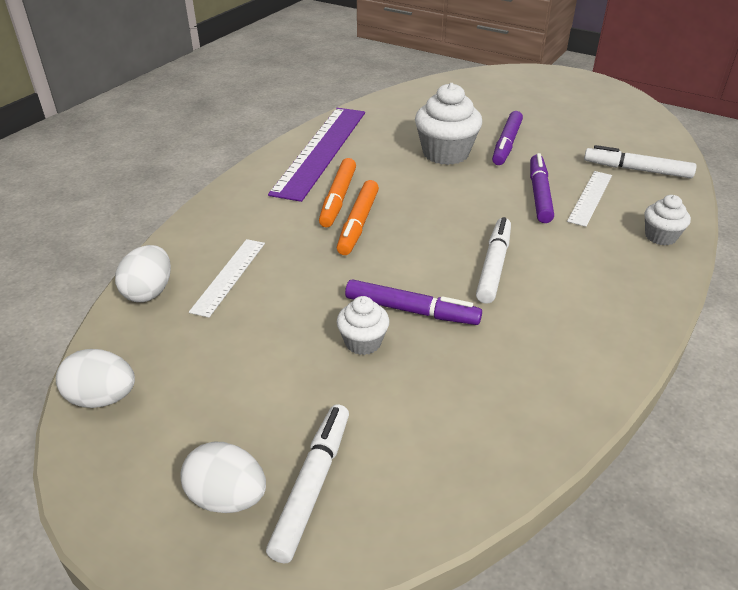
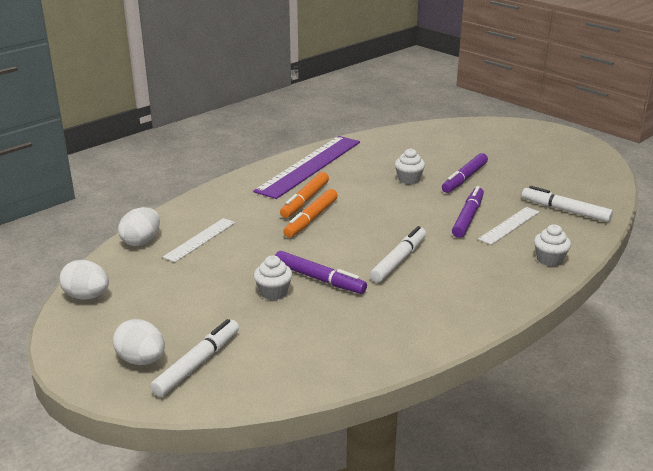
camera: 15 degrees right, 10 degrees down
white cupcake [415,83,482,165] -> white cupcake [395,148,425,184], size x0.55

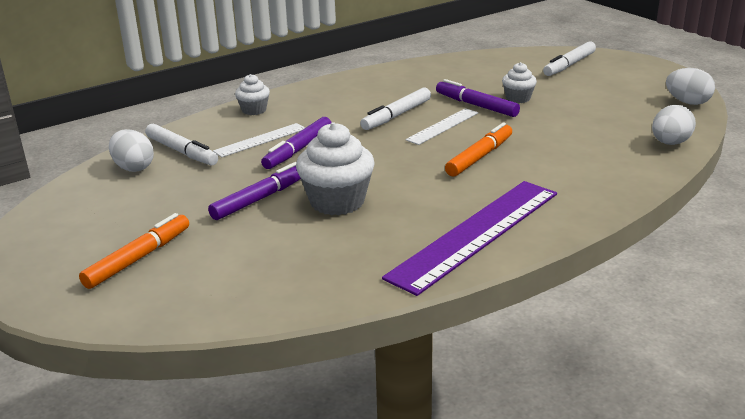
camera: 170 degrees left, 0 degrees up
white egg [113,319,165,365] -> white egg moved to [109,129,154,172]
white ruler [163,218,235,262] -> white ruler moved to [405,108,479,145]
orange marker [280,172,329,218] -> orange marker moved to [79,213,189,289]
white cupcake [395,148,425,184] -> white cupcake [296,122,375,215], size x1.81

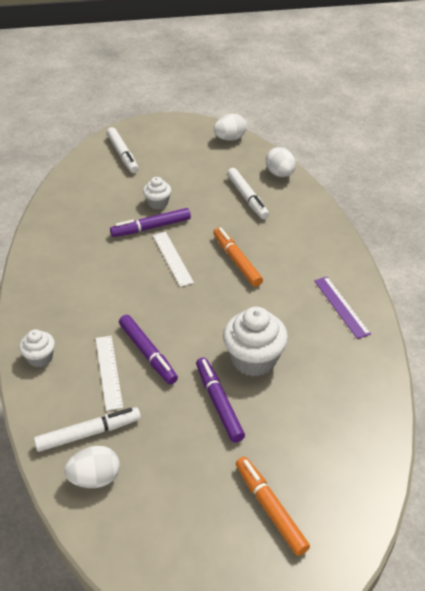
camera: 65 degrees left, 15 degrees up
white marker [360,88,431,130] -> white marker moved to [227,168,269,219]
purple ruler [382,181,557,296] -> purple ruler [314,277,371,339], size x0.51

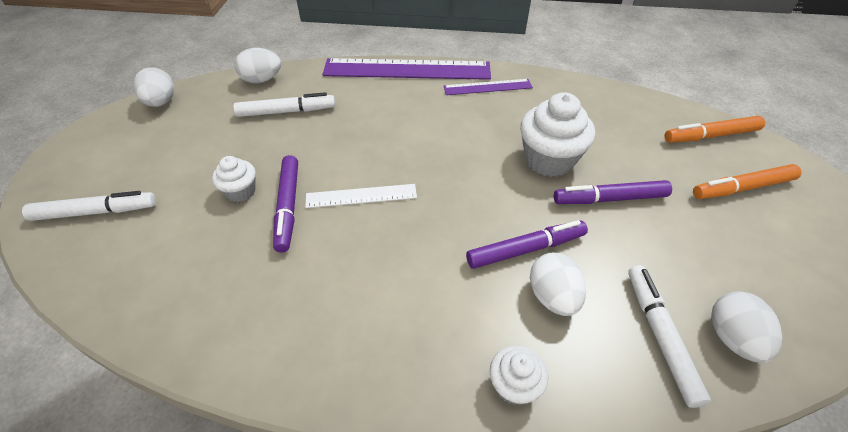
camera: 75 degrees left, 5 degrees up
white ruler [96,336,123,411] -> white egg [530,253,586,316]
orange marker [213,227,263,287] -> orange marker moved to [665,116,765,143]
none -> purple ruler [322,58,491,80]

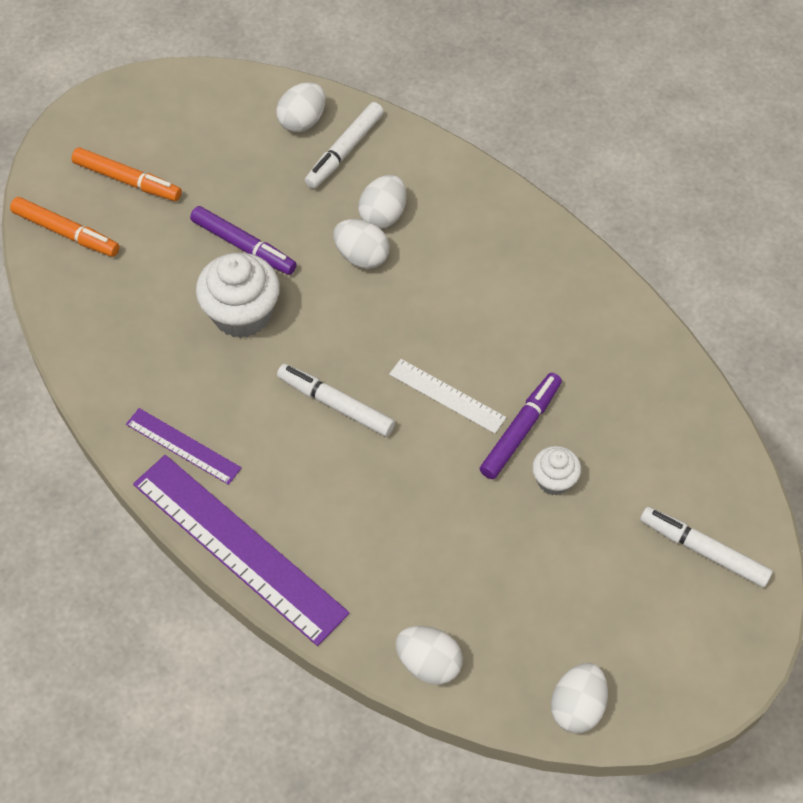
camera: 140 degrees left, 10 degrees up
white marker [233,92,335,117] -> white marker moved to [277,364,395,437]
purple marker [466,220,588,269] -> white egg [333,219,390,269]
white cupcake [490,346,548,405] -> none

